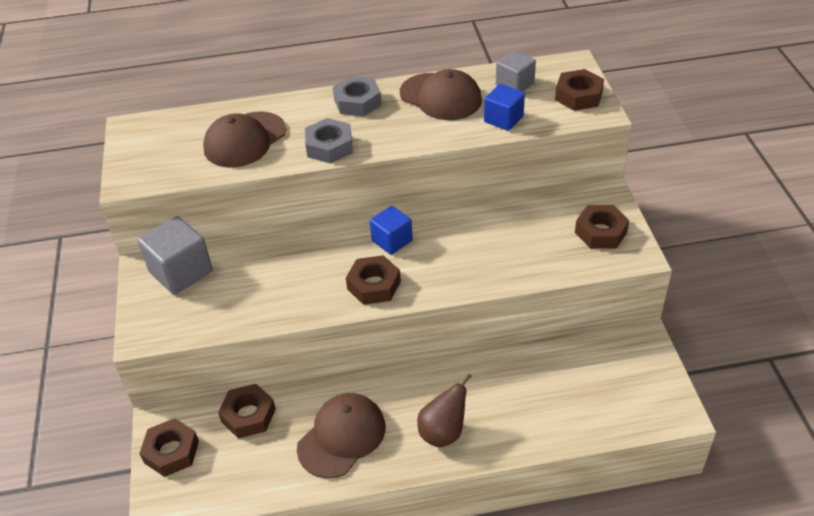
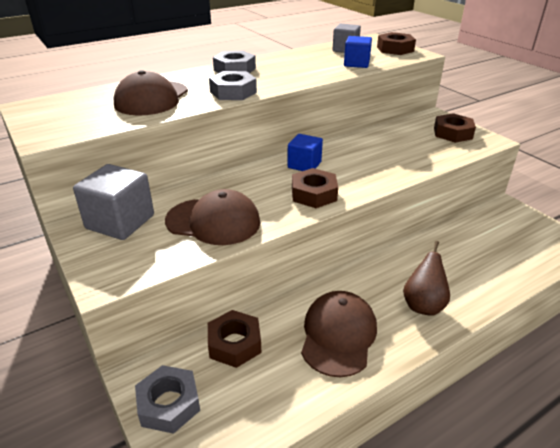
camera: 25 degrees left, 10 degrees down
brown nut [139,418,199,477] -> grey nut [135,365,200,434]
brown cap [400,69,482,120] -> brown cap moved to [165,189,260,245]

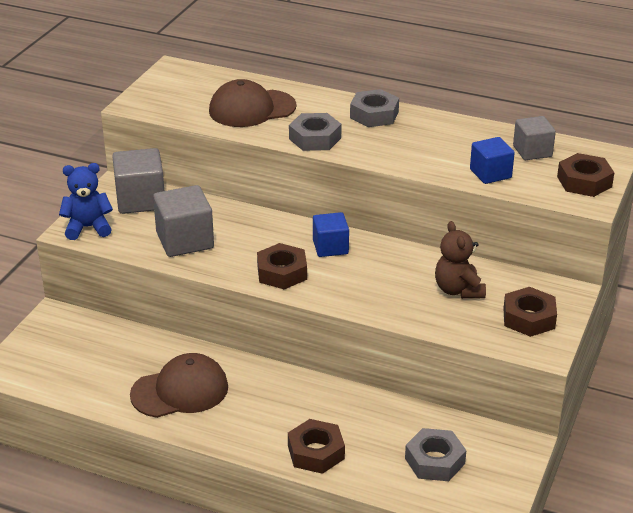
camera: 55 degrees right, 0 degrees up
grey nut [135,365,200,434] -> grey nut moved to [405,428,466,481]
brown cap [165,189,260,245] -> grey cube [153,185,214,257]
brown nut [208,310,261,368] -> brown nut moved to [288,419,345,474]
brown pear [403,241,450,316] -> none
none -> blue teddy bear [59,163,113,240]
none -> brown teddy bear [435,221,486,299]

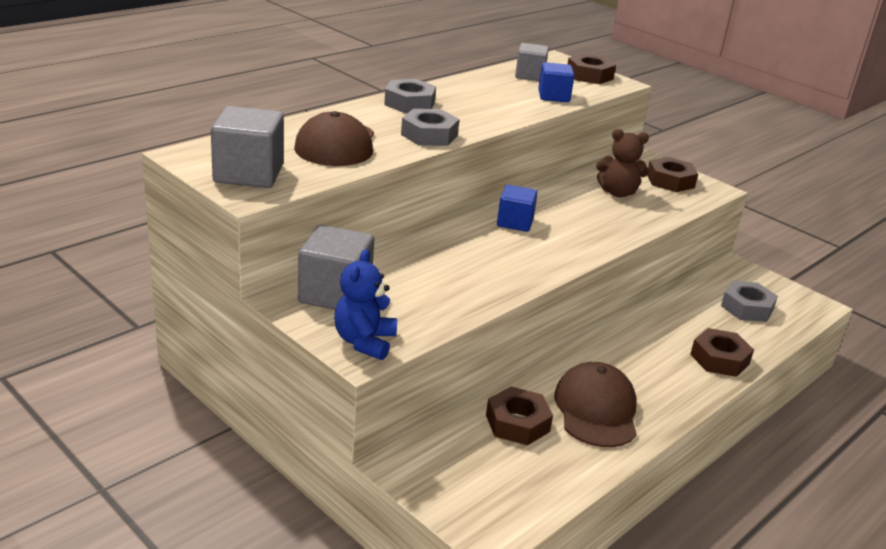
camera: 70 degrees left, 5 degrees down
grey cube [153,185,214,257] -> grey cube moved to [211,106,284,188]
brown nut [257,243,307,289] -> brown nut moved to [486,386,553,445]

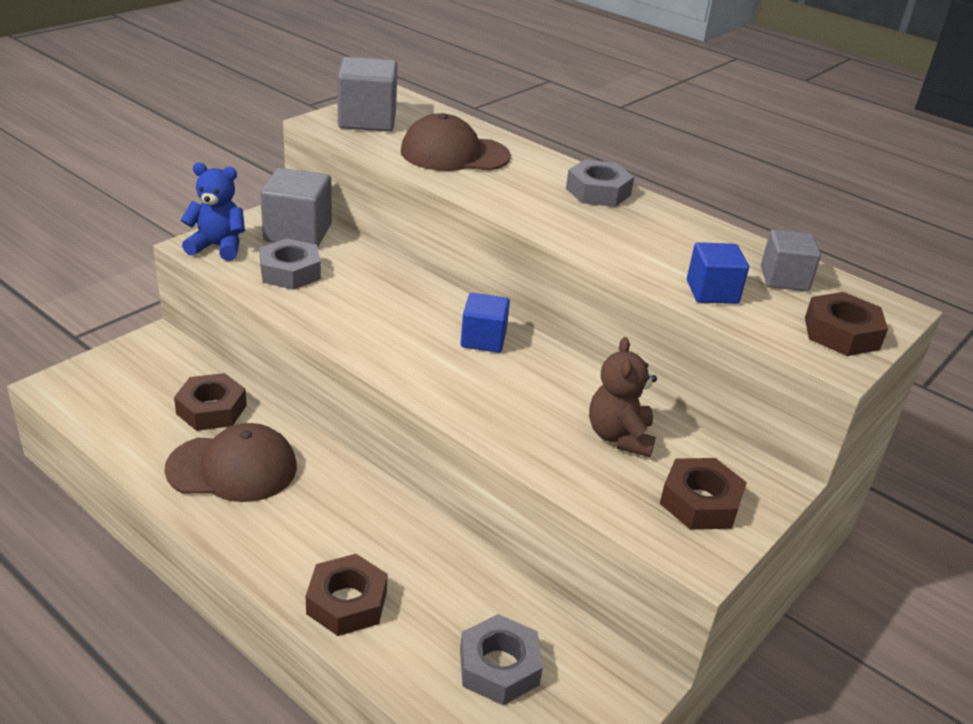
camera: 85 degrees right, 5 degrees up
grey nut [401,109,459,146] -> grey nut moved to [259,238,321,290]

